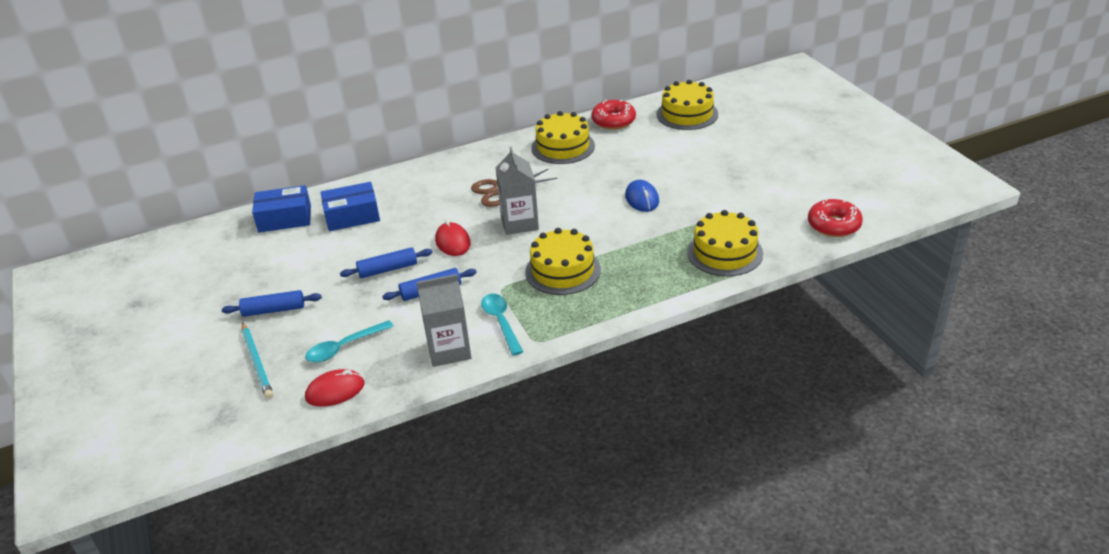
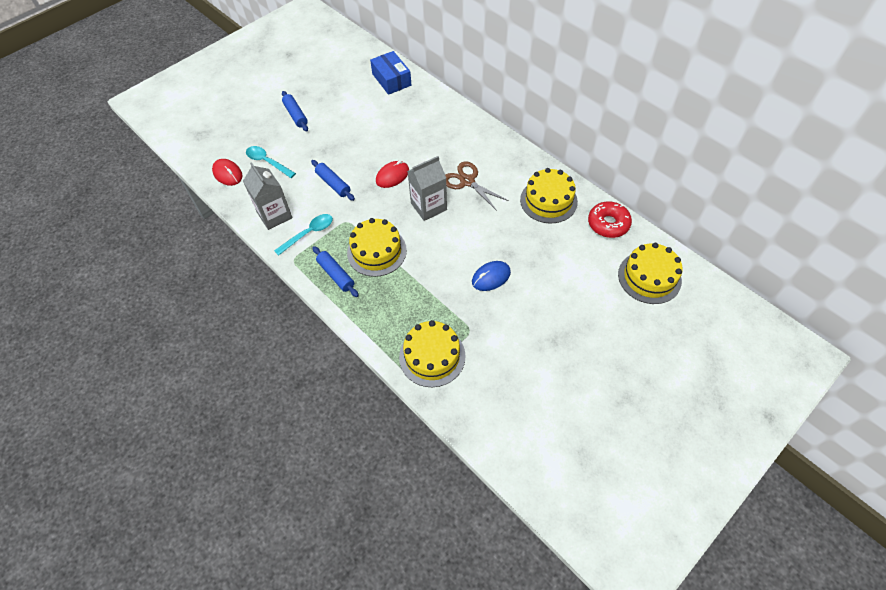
camera: 70 degrees right, 20 degrees up
turquoise pencil [242,322,273,399] -> none
blue box [320,182,380,231] -> none
blue rolling pin [340,247,433,278] -> blue rolling pin moved to [313,246,359,297]
red donut [808,198,863,237] -> none

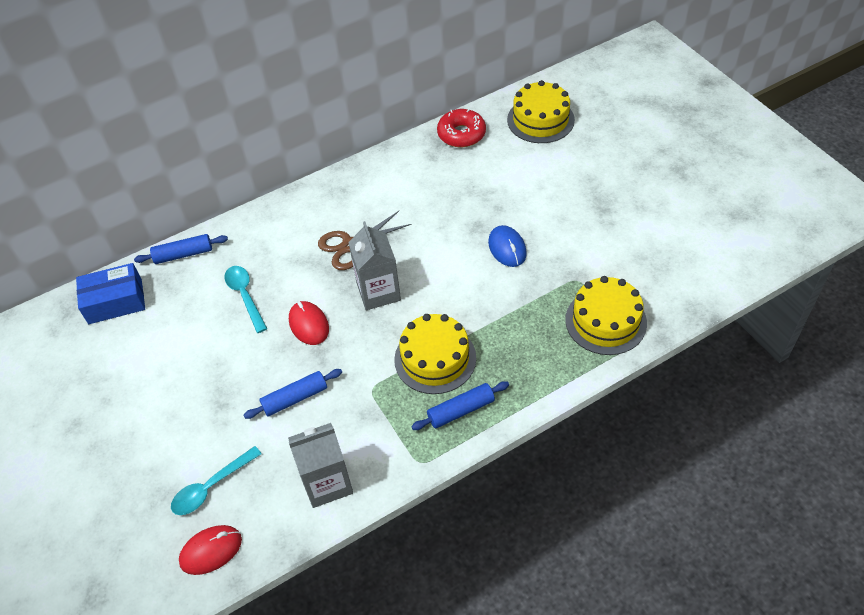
camera: 75 degrees left, 5 degrees down
turquoise spoon [274,214,333,256] -> turquoise spoon moved to [224,266,267,333]
blue rolling pin [282,91,308,132] -> blue rolling pin moved to [134,234,228,264]
yellow cake [520,168,578,223] -> none

